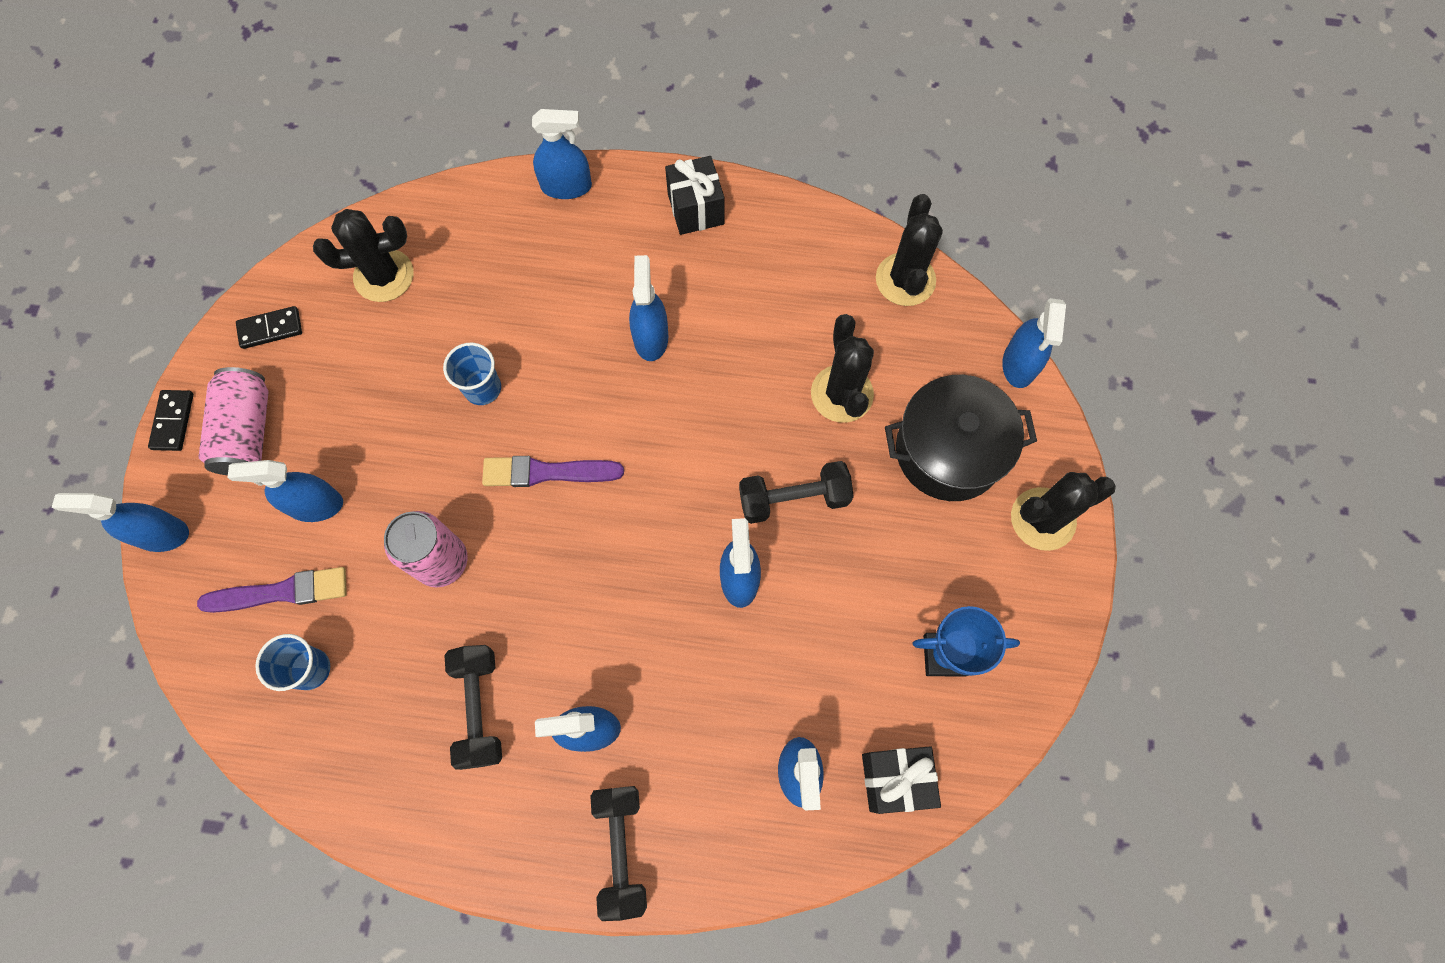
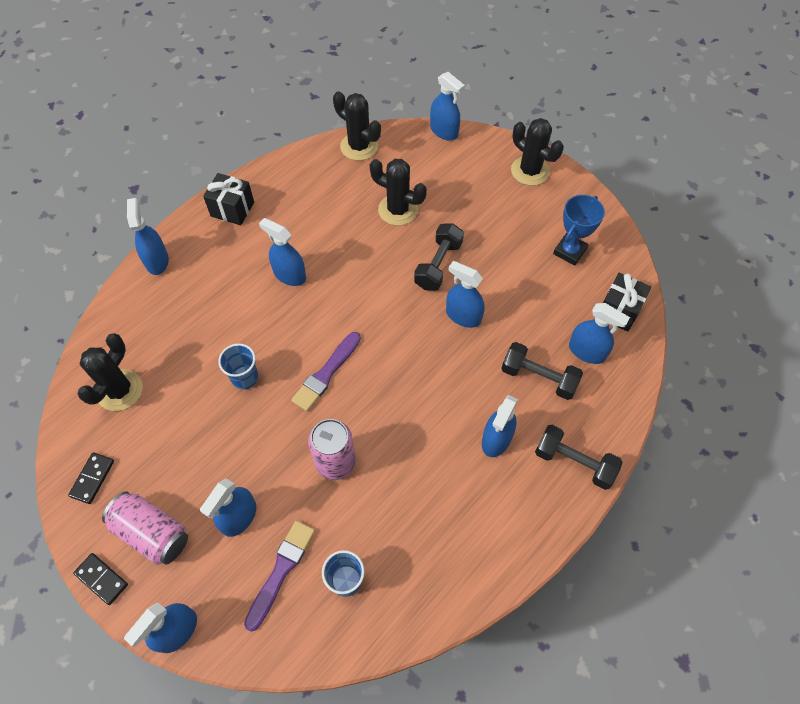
camera: 55 degrees left, 10 degrees down
black dumbbell [444,645,502,770] -> black dumbbell moved to [501,342,583,400]
blue spray bottle [532,109,592,199] -> blue spray bottle turned 45 degrees counterclockwise [127,198,169,275]
black pot [885,375,1037,501] -> none
black cactus [1011,472,1116,551] -> black cactus turned 60 degrees counterclockwise [511,118,564,186]

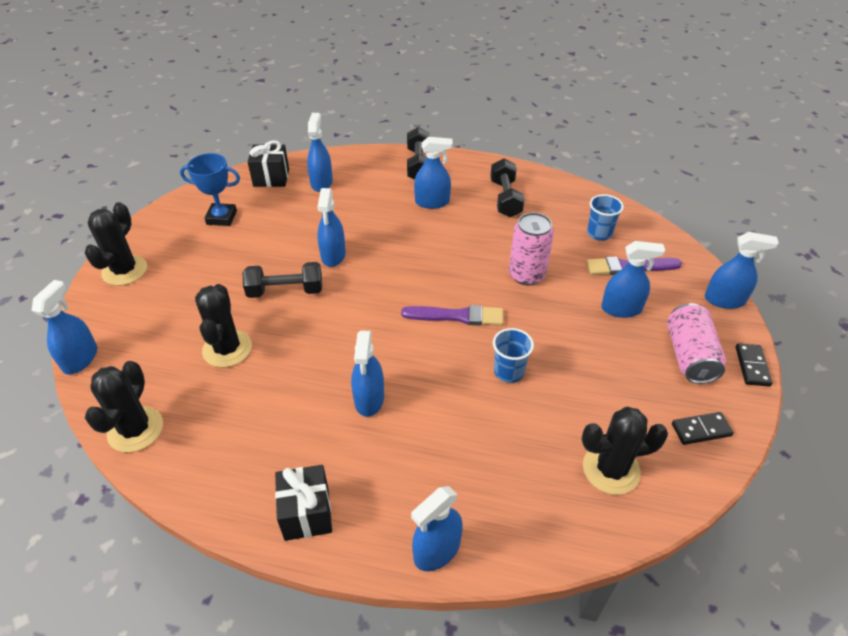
camera: 120 degrees left, 15 degrees down
black dumbbell [501,342,583,400] -> black dumbbell moved to [490,159,525,217]

